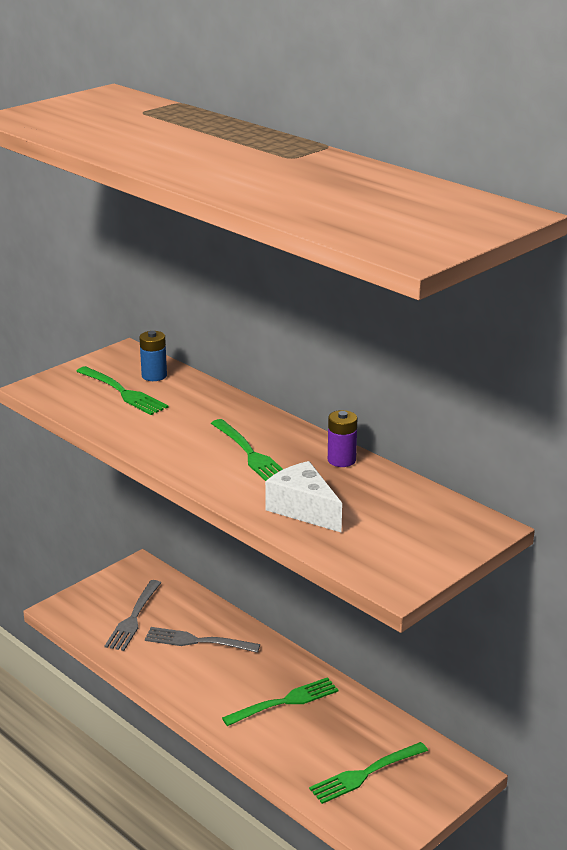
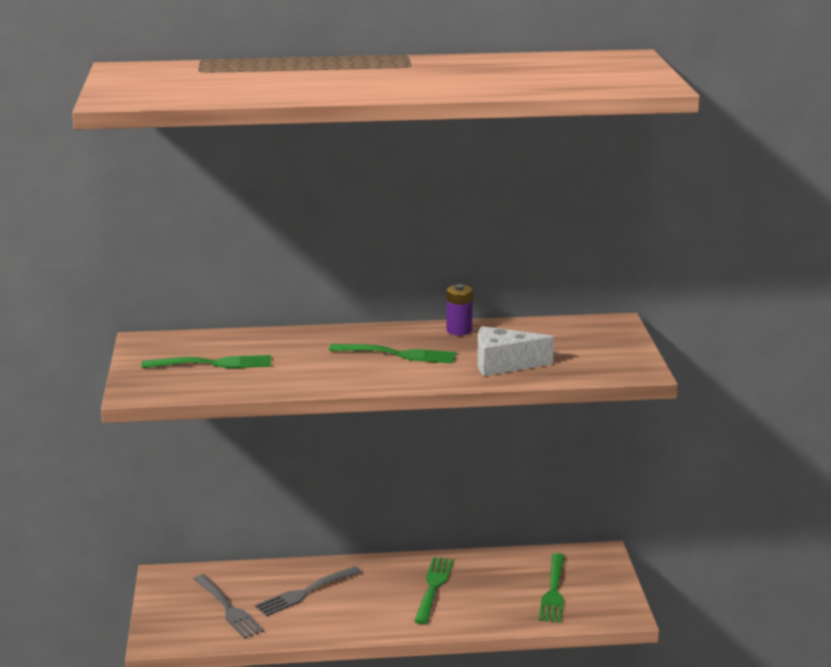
camera: 50 degrees left, 5 degrees down
blue battery [139,331,167,381] -> none

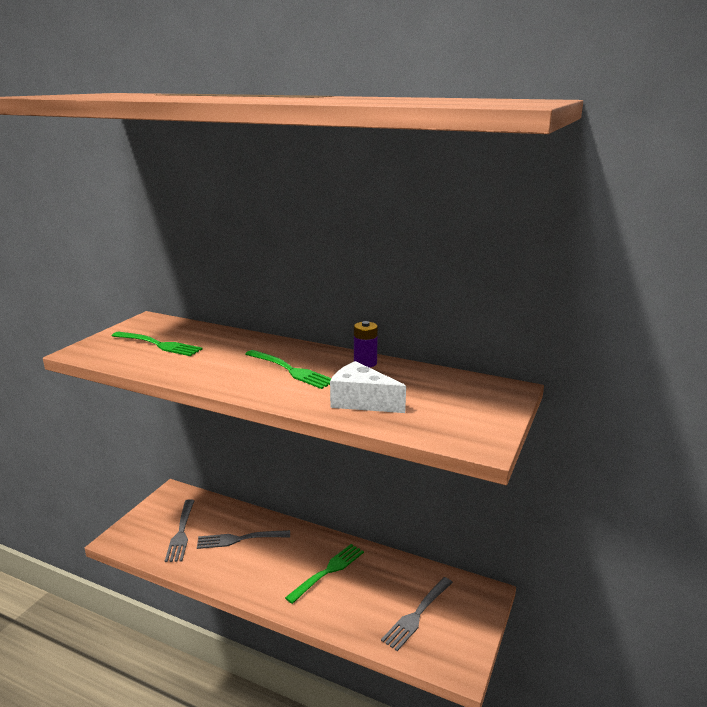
camera: 30 degrees right, 0 degrees up
green fork [539,553,565,623] -> grey fork [381,577,453,651]

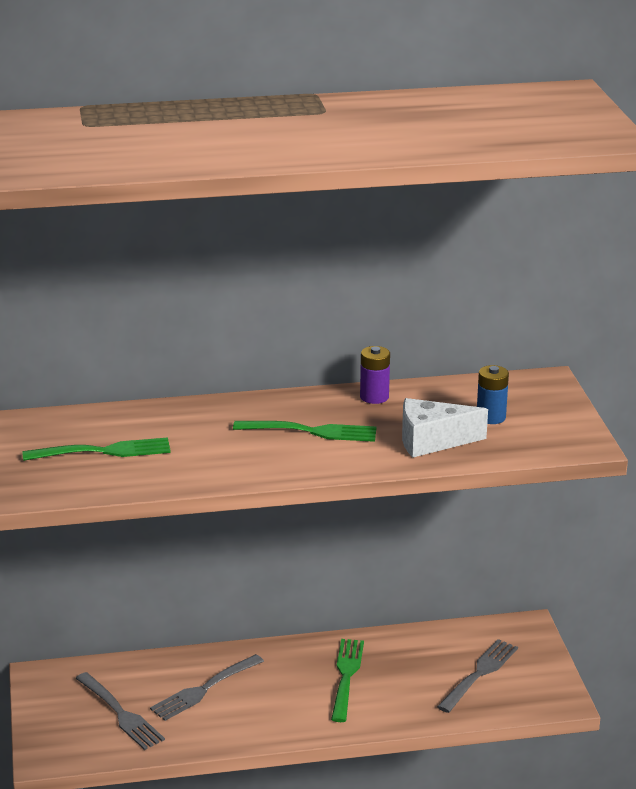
camera: 35 degrees left, 5 degrees up
grey fork [381,577,453,651] -> grey fork turned 150 degrees counterclockwise [437,639,518,713]
none -> blue battery [477,365,509,424]

